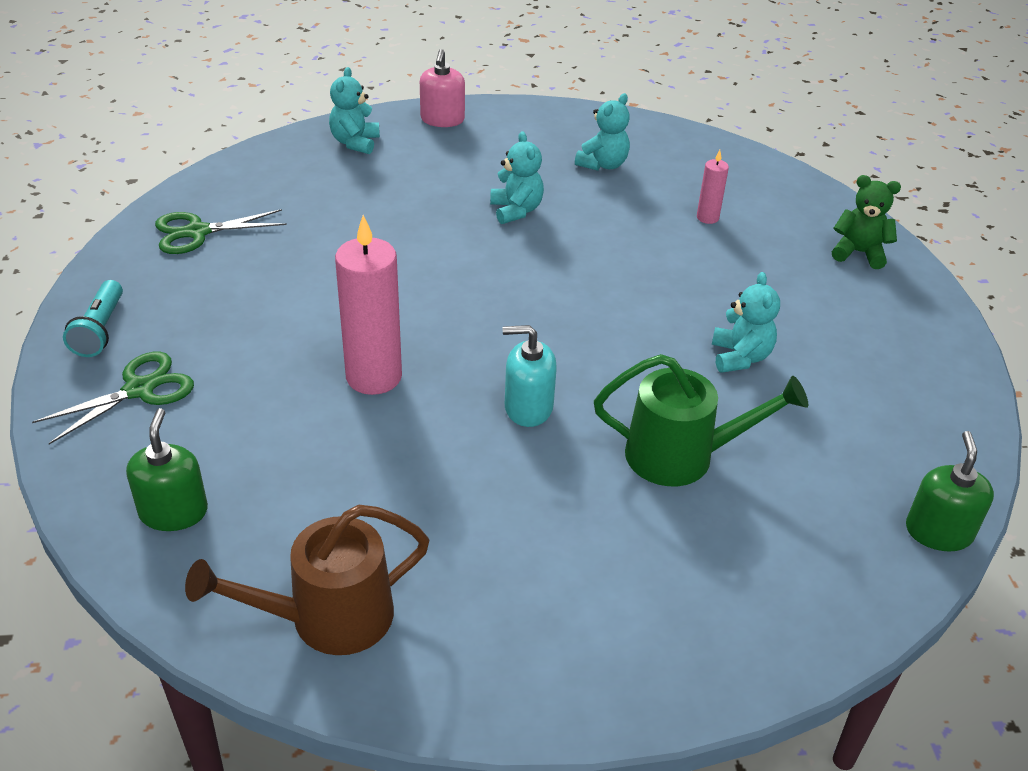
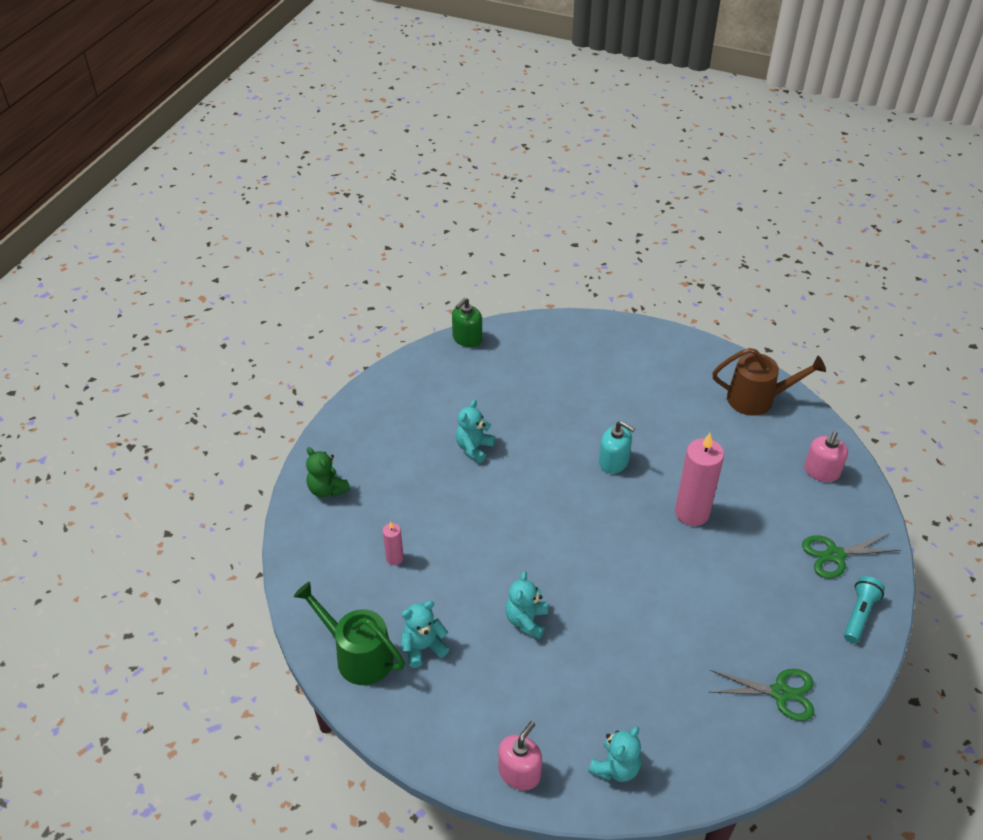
camera: 150 degrees left, 5 degrees up
green soap dispenser [126,408,208,531] -> pink soap dispenser [804,431,848,482]
green watering can [594,354,808,486] -> green watering can moved to [293,582,405,685]

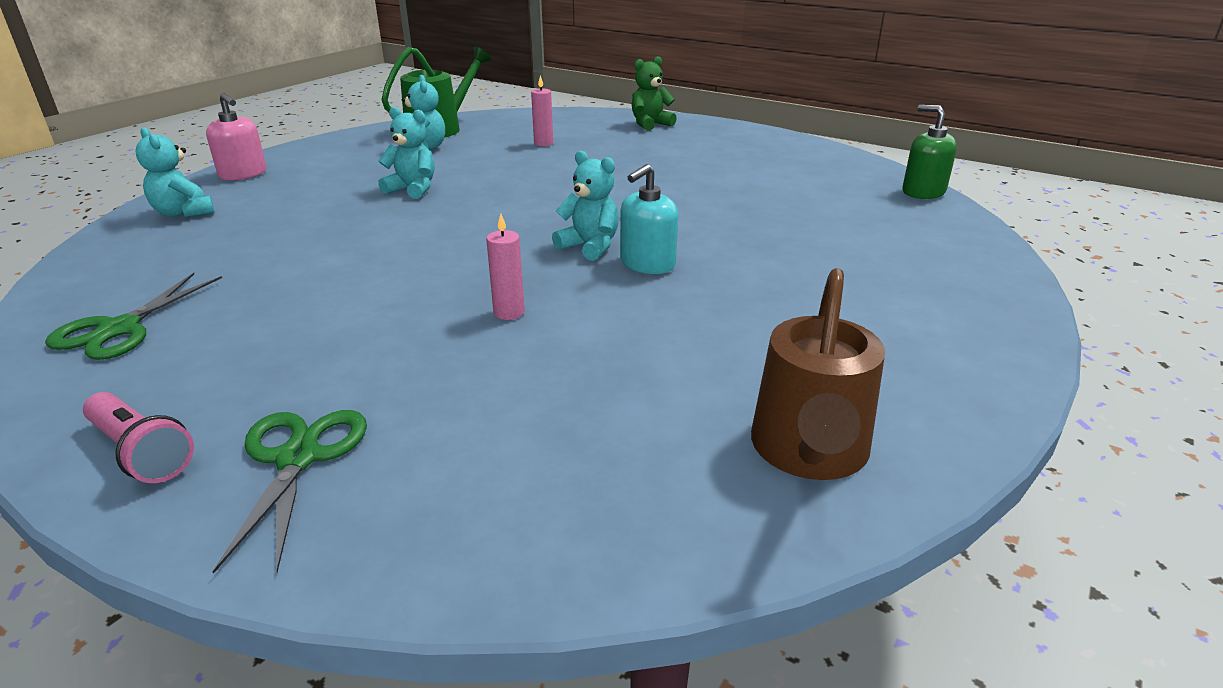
camera: 100 degrees right, 15 degrees down
turquoise teddy bear [456,400,495,463] -> turquoise teddy bear moved to [552,151,619,261]
pink candle [675,433,724,526] -> pink candle [486,214,525,320], size x0.49
pink soap dispenser [804,431,848,482] -> none
turquoise flashlight [844,576,885,643] -> pink flashlight [83,392,194,483]

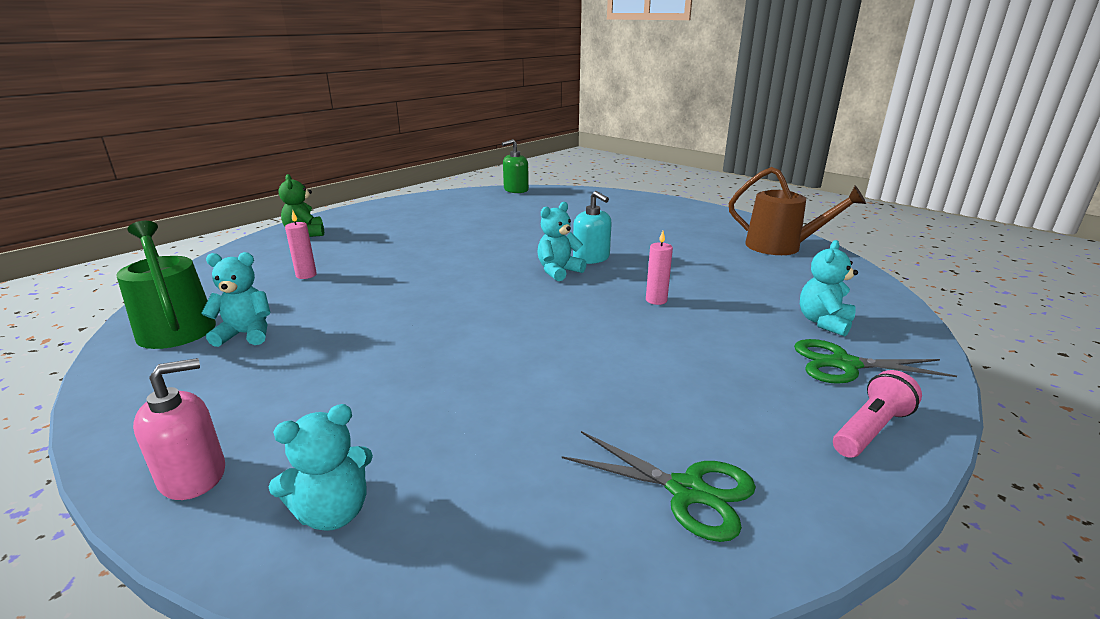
camera: 80 degrees left, 5 degrees down
turquoise teddy bear [378,107,434,199] -> turquoise teddy bear moved to [800,240,858,336]

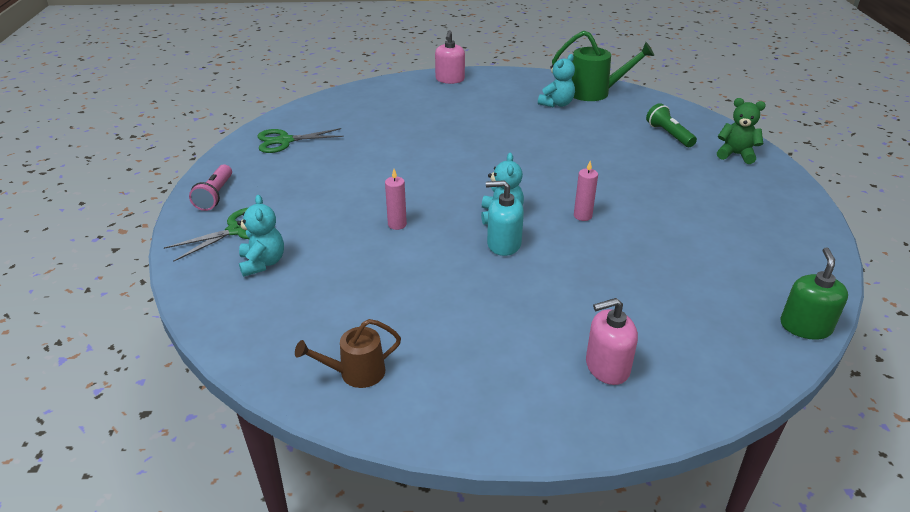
camera: 135 degrees right, 10 degrees up
turquoise teddy bear [268,404,373,531] -> none
pink candle [285,211,317,279] -> pink candle moved to [574,161,598,221]
brown watering can [729,167,866,255] -> brown watering can [295,319,401,388], size x0.61
none -> pink soap dispenser [586,298,638,385]
none -> green flashlight [646,103,697,147]

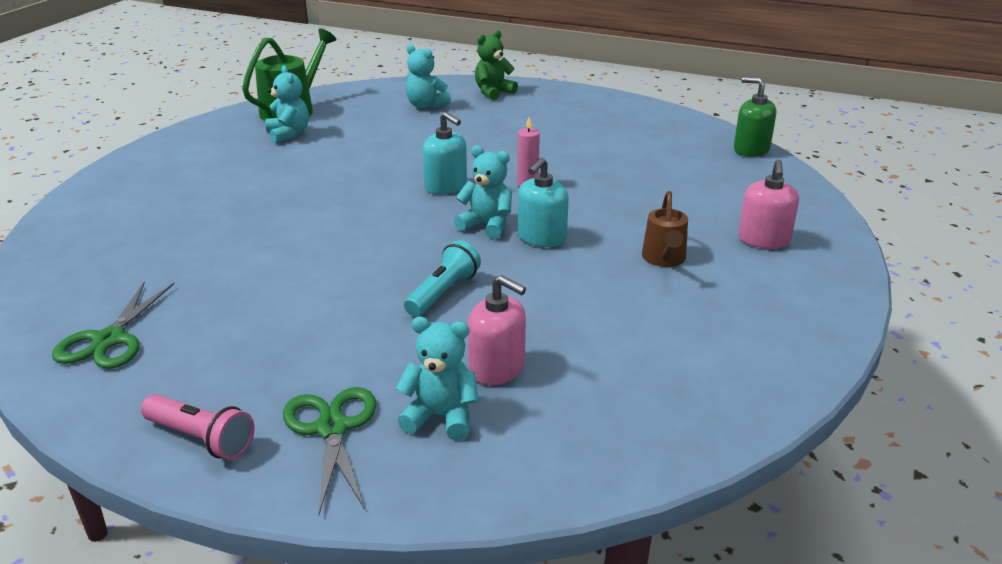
camera: 65 degrees left, 5 degrees down
brown watering can [295,319,401,388] -> brown watering can moved to [642,191,688,267]
pink candle [385,169,407,230] -> turquoise flashlight [404,240,481,317]
pink soap dispenser [435,30,465,84] -> pink soap dispenser moved to [468,275,526,385]
green flashlight [646,103,697,147] -> turquoise teddy bear [406,44,451,108]
none -> turquoise soap dispenser [423,112,467,194]

